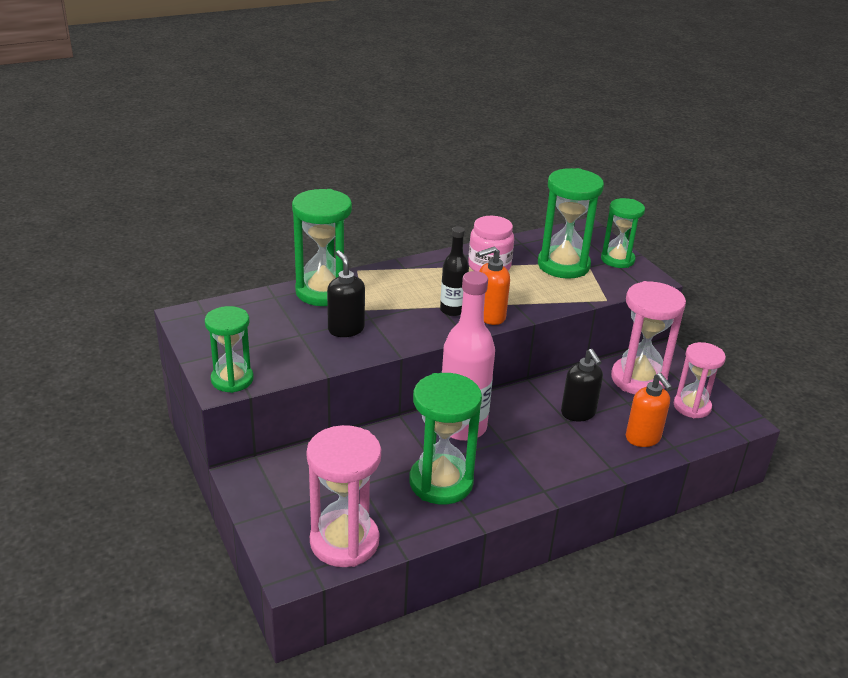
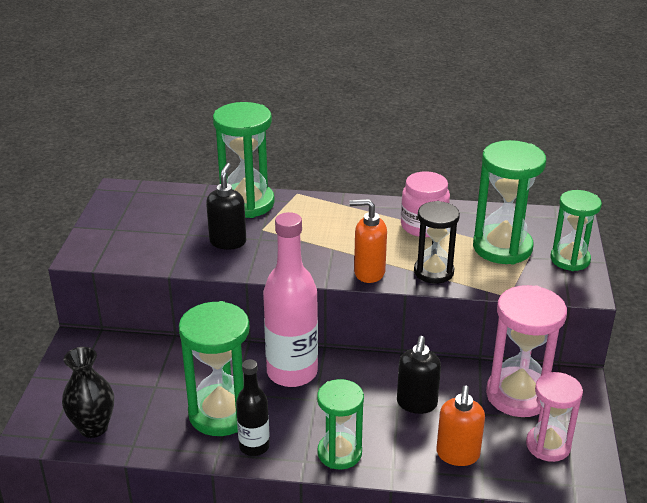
camera: 35 degrees right, 0 degrees up
green hourglass [205,306,254,393] -> green hourglass moved to [317,379,364,469]
pink hourglass [306,425,381,567] -> black vase [62,347,114,438]
black bottle [440,226,469,316] -> black bottle moved to [236,359,270,456]
none -> black hourglass [414,201,460,284]

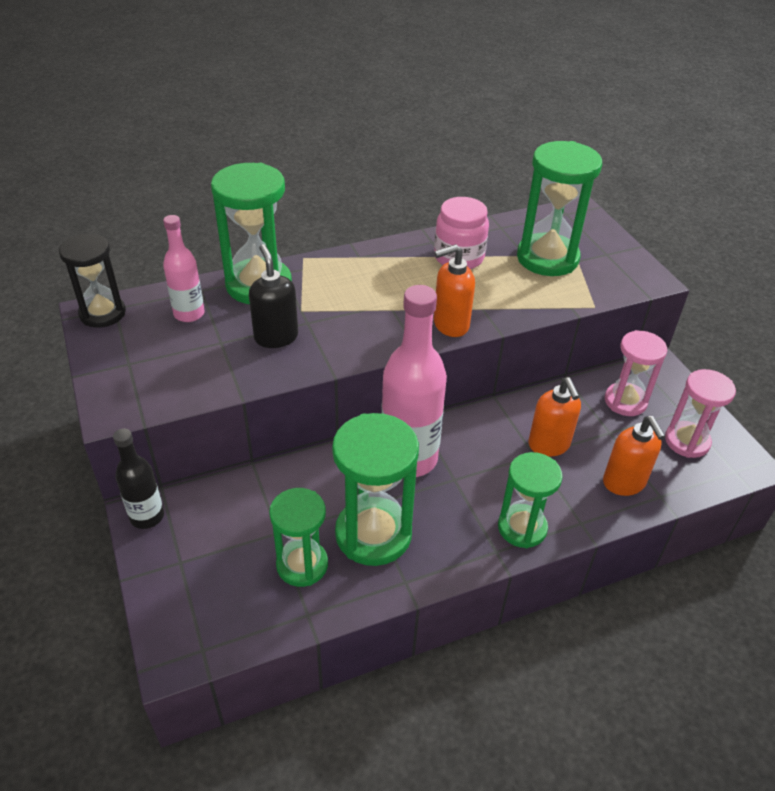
camera: 30 degrees left, 10 degrees up
black vase [62,347,114,438] -> none
black bottle [236,359,270,456] -> black bottle moved to [113,429,164,529]
black soap dispenser [397,336,441,414] -> orange soap dispenser [528,377,581,457]
black hourglass [414,201,460,284] -> black hourglass moved to [59,234,126,328]
pink hourglass [486,285,567,417] -> pink hourglass [605,330,667,416], size x0.65
green hourglass [550,190,602,271] -> green hourglass moved to [269,488,328,587]
none -> pink bottle [163,215,205,322]

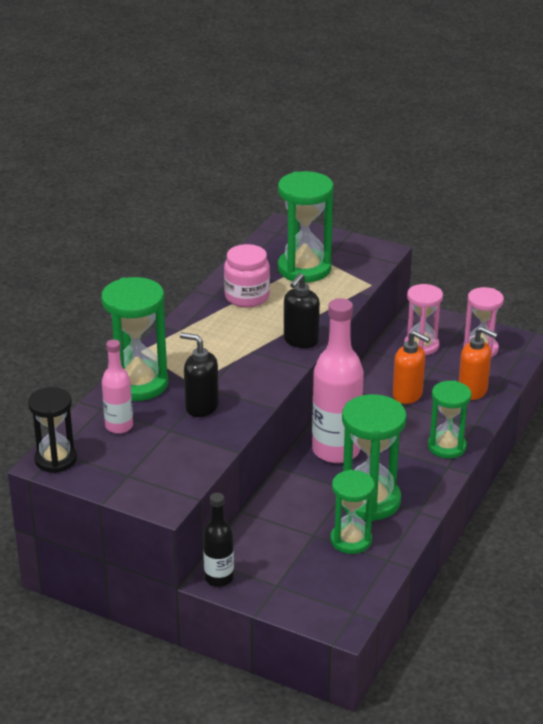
camera: 40 degrees left, 10 degrees down
orange soap dispenser [434,244,475,337] -> black soap dispenser [284,273,320,348]

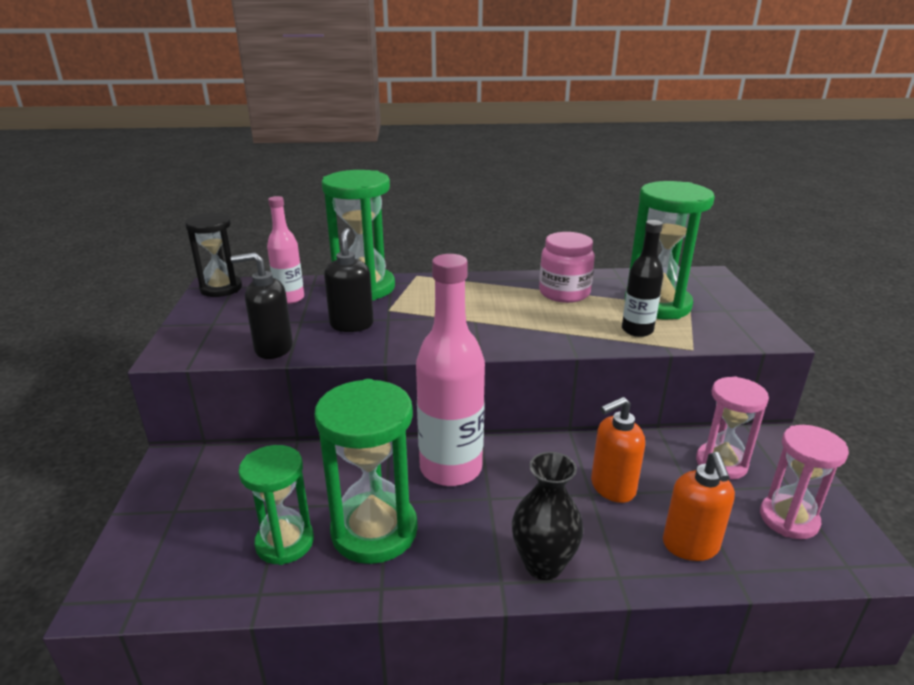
camera: 60 degrees right, 5 degrees down
black bottle [203,493,234,587] -> black bottle moved to [622,220,664,337]
black soap dispenser [284,273,320,348] -> black soap dispenser moved to [231,252,293,359]
orange soap dispenser [393,331,430,404] -> orange soap dispenser turned 60 degrees clockwise [591,397,645,503]
green hourglass [428,381,471,459] -> black vase [512,452,584,580]

